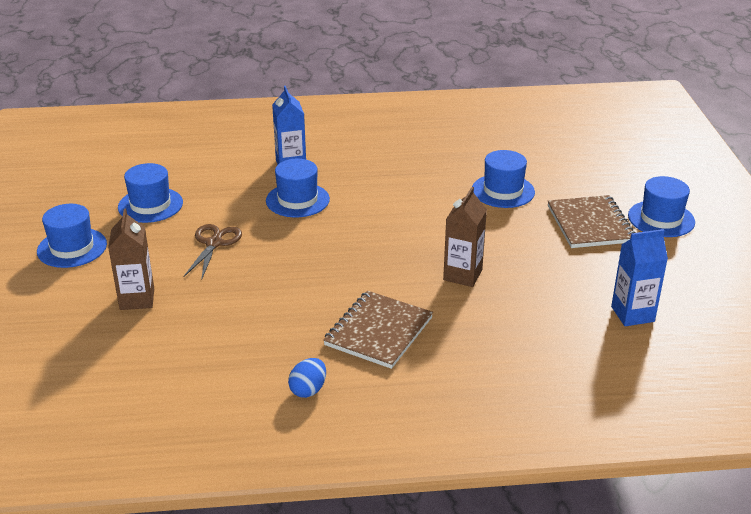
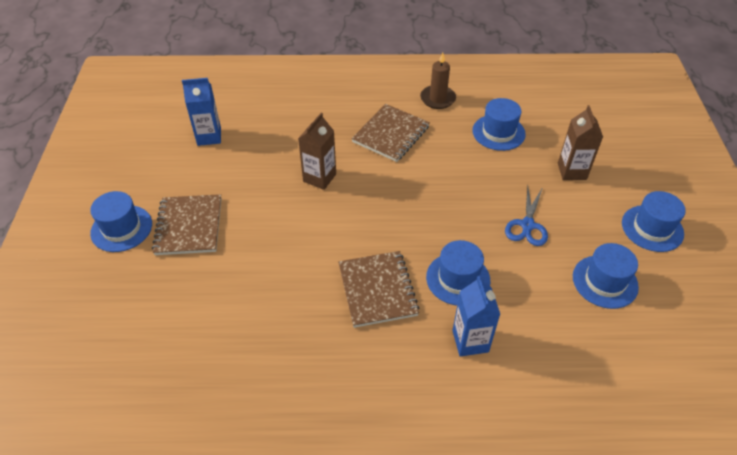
camera: 175 degrees left, 15 degrees up
brown scissors [183,224,242,281] -> blue scissors [505,186,548,246]
blue egg [288,358,326,398] -> brown candle [420,52,456,109]
blue hat [472,150,535,208] -> blue hat moved to [472,98,526,151]
none -> brown notebook [338,251,420,328]

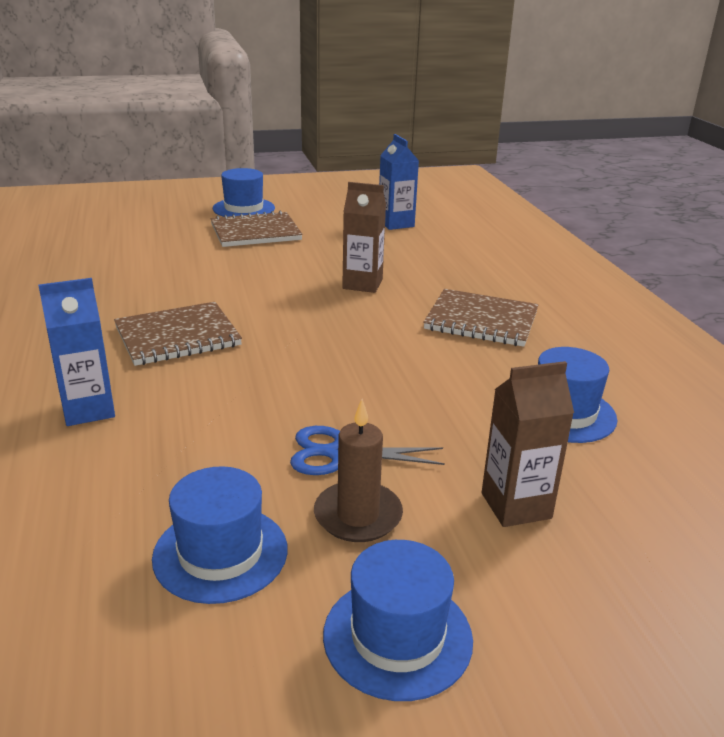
camera: 75 degrees right, 20 degrees down
brown candle [420,52,456,109] -> brown candle moved to [314,399,403,542]
blue hat [426,240,490,305] -> none

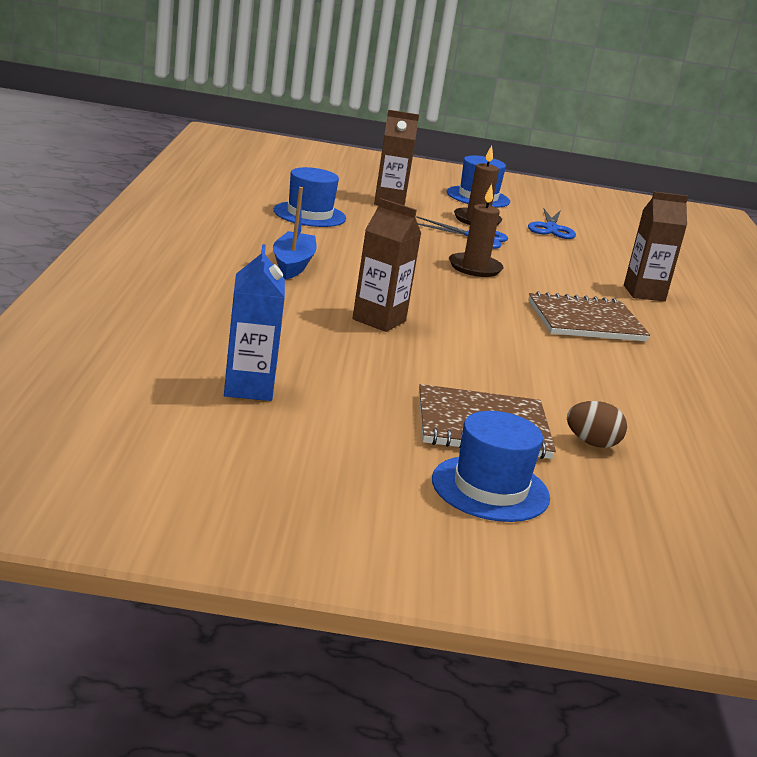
camera: 165 degrees left, 5 degrees down
blue carton [38,278,115,426] -> brown carton [624,191,688,301]
blue hat [152,466,288,604] -> blue scissors [528,209,576,239]
brown notebook [423,289,539,347] -> blue boat [273,187,317,279]
none -> brown candle [449,184,504,277]
none -> brown egg [567,401,627,448]

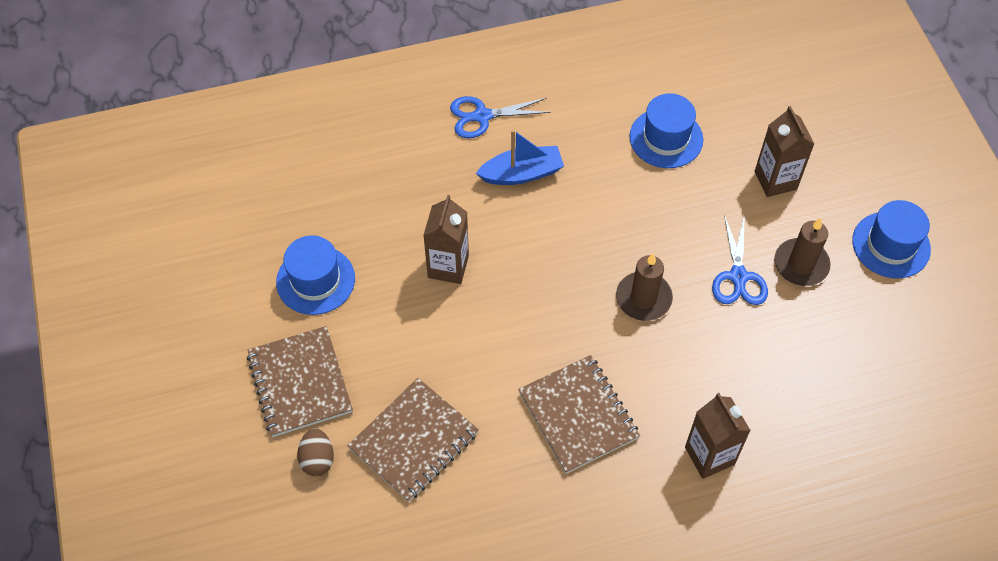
camera: 75 degrees right, 35 degrees up
blue carton [224,244,285,401] -> none
blue hat [432,411,550,522] -> blue hat moved to [276,235,355,315]
blue scissors [528,209,576,239] -> blue scissors moved to [450,96,551,138]
none -> brown notebook [348,378,479,502]

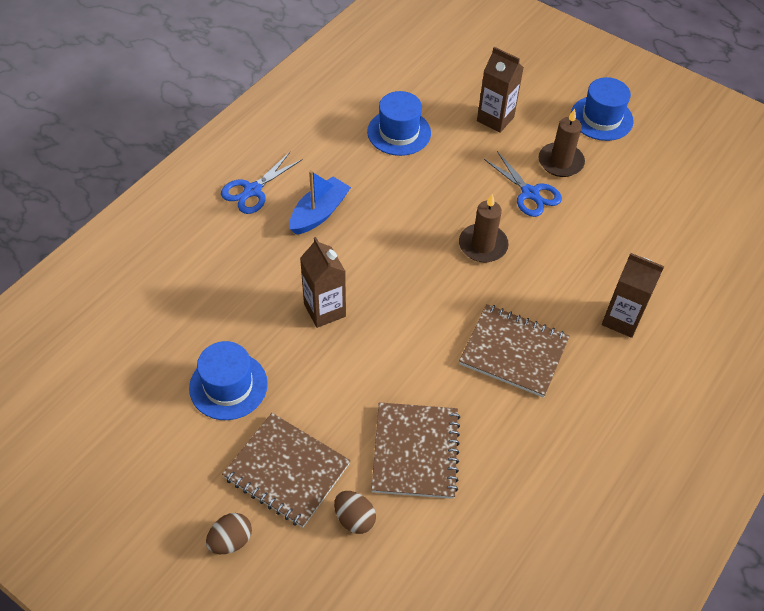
camera: 40 degrees left, 5 degrees down
none -> brown egg [206,513,252,554]

